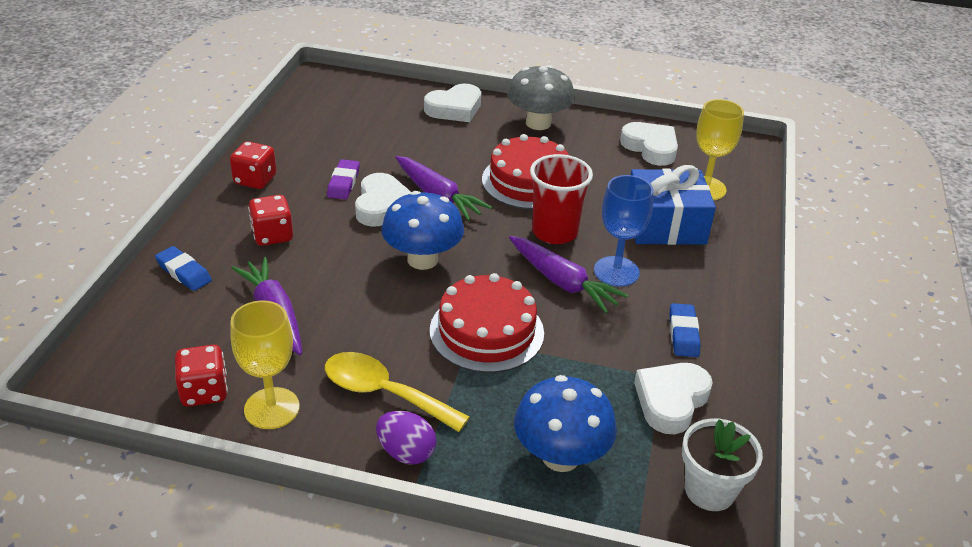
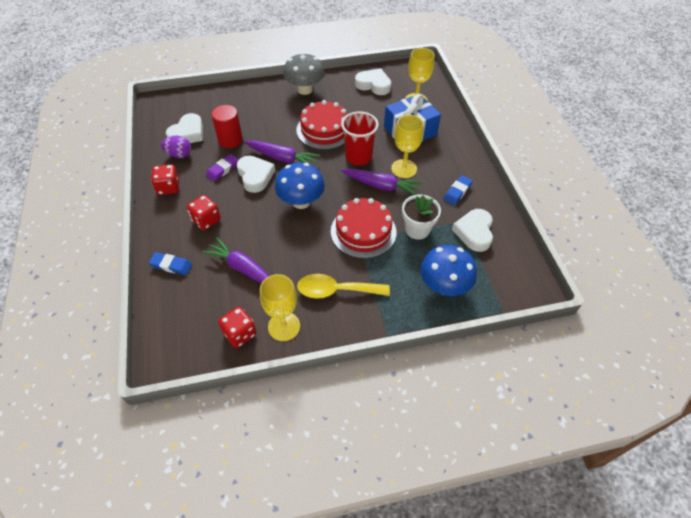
camera: 25 degrees left, 15 degrees up
purple eraser [327,159,360,199] -> purple eraser turned 60 degrees clockwise [206,154,239,182]
purple egg [376,411,436,465] -> purple egg moved to [161,136,191,158]
white heart [424,84,481,122] -> white heart moved to [166,113,203,143]
blue goblet [594,175,653,287] -> yellow goblet [391,115,424,178]
blue eraser [669,303,701,357] -> blue eraser turned 60 degrees clockwise [443,175,473,205]
white flower pot [682,418,763,511] -> white flower pot moved to [402,195,441,240]
none -> red cylinder [211,105,243,148]

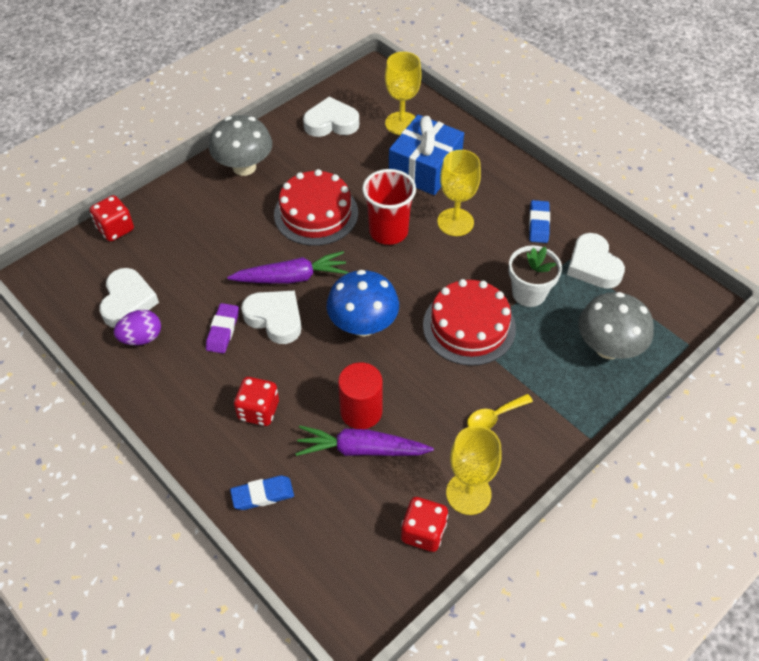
camera: 30 degrees left, 0 degrees up
red dice [151,164,179,195] -> red dice moved to [90,195,134,241]
red cylinder [211,105,243,148] -> red cylinder moved to [338,362,383,429]
yellow spoon [297,274,390,299] -> yellow spoon [467,394,533,429], size x0.58
purple carrot [341,168,423,195] -> none
blue mushroom [420,245,477,296] -> grey mushroom [579,292,654,359]

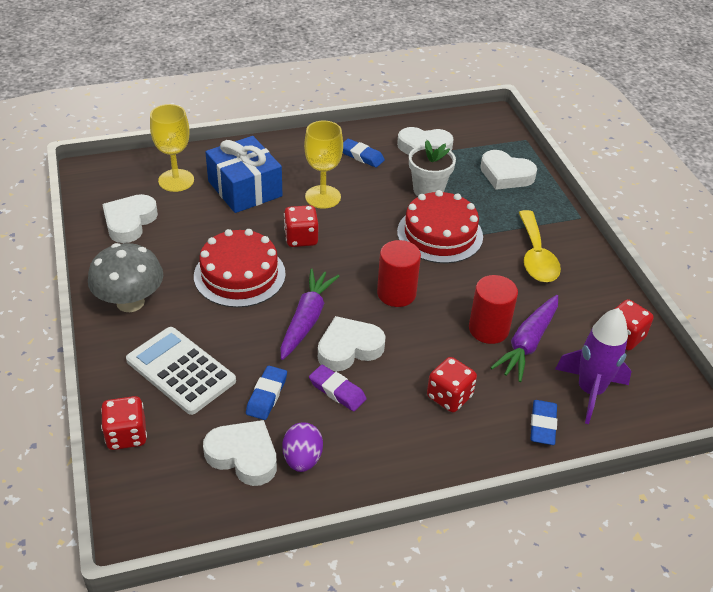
camera: 65 degrees left, 10 degrees down
blue mushroom [326,270,399,336] -> red cylinder [377,240,421,307]
red cup [362,169,416,245] -> red dice [284,205,318,247]
yellow goblet [446,426,502,515] -> none
yellow spoon [467,394,533,429] -> yellow spoon [519,210,561,282], size x1.72
grey mushroom [579,292,654,359] -> white heart [480,150,537,190]
none -> white calculator [126,327,236,415]
none -> blue eraser [246,366,287,420]
none -> purple rocket [555,308,632,424]

